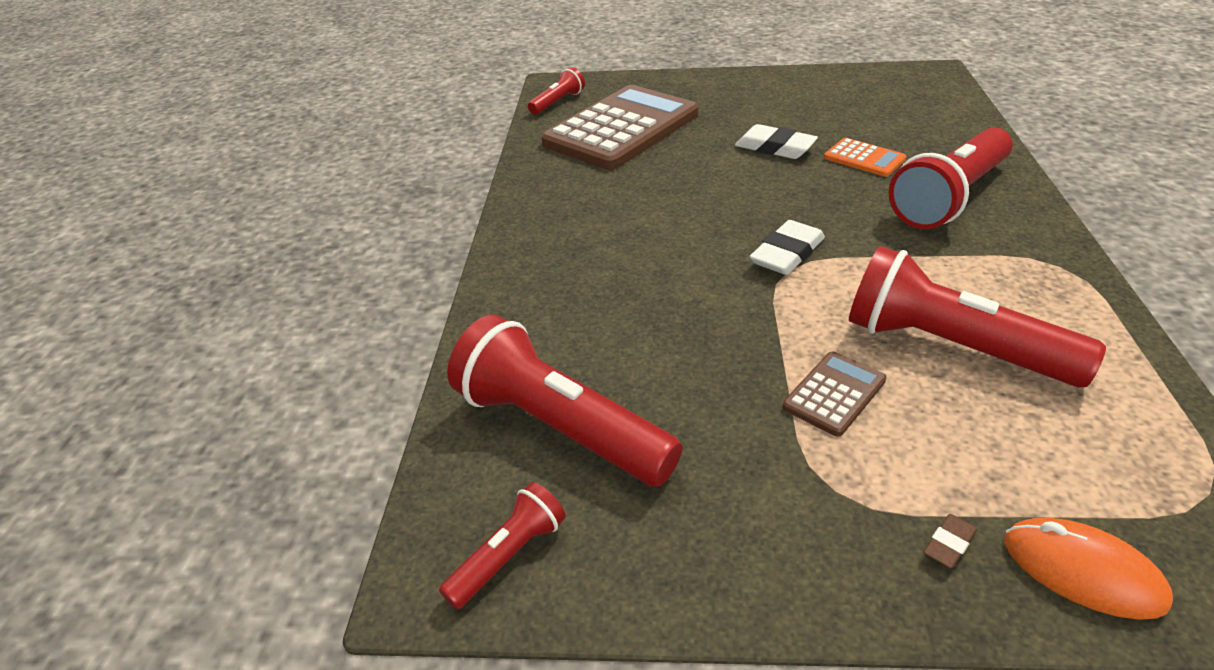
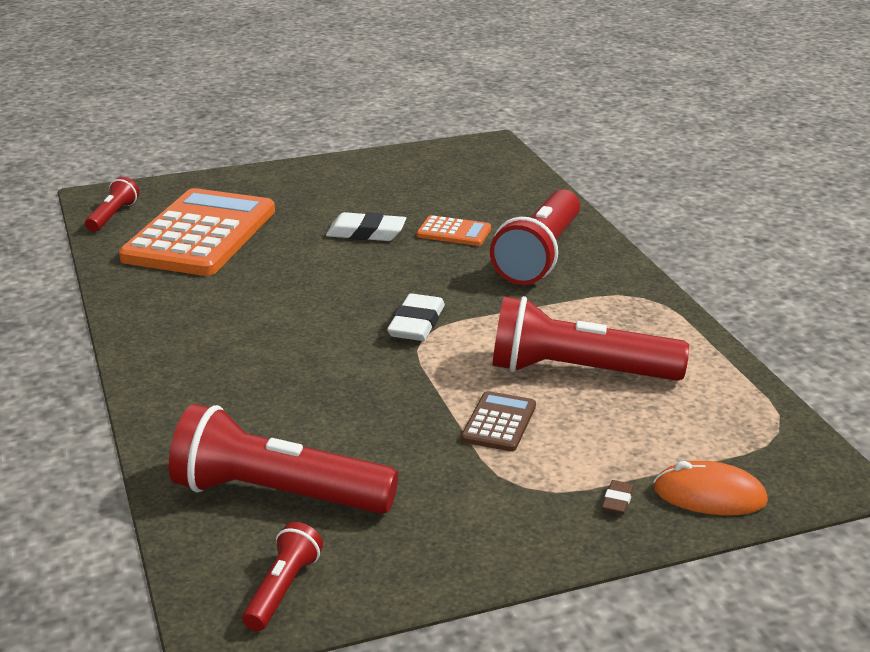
camera: 25 degrees left, 10 degrees down
brown calculator [541,85,698,170] -> orange calculator [119,188,275,276]

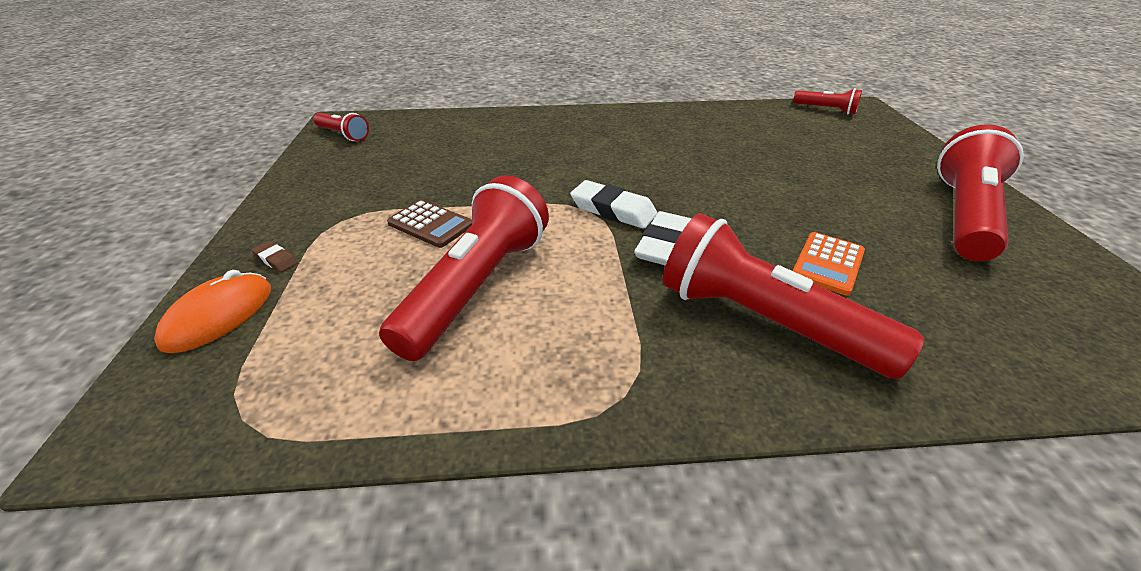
camera: 105 degrees right, 10 degrees up
orange calculator [119,188,275,276] -> none
red flashlight [169,404,398,514] -> red flashlight moved to [937,124,1024,261]
white eraser [326,212,406,241] -> white eraser moved to [634,211,692,266]

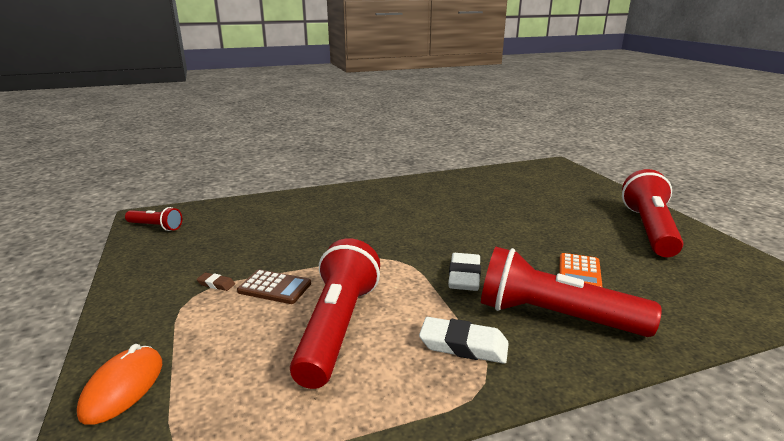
camera: 15 degrees left, 15 degrees down
brown eraser [251,241,298,272] -> brown eraser moved to [196,273,235,291]
white eraser [570,180,657,229] -> white eraser moved to [419,317,509,364]
red flashlight [793,88,862,114] -> none

